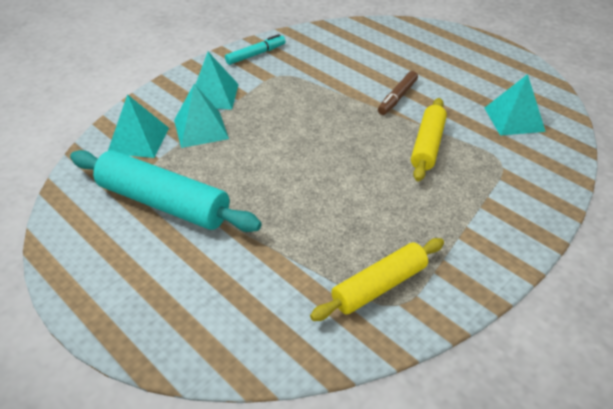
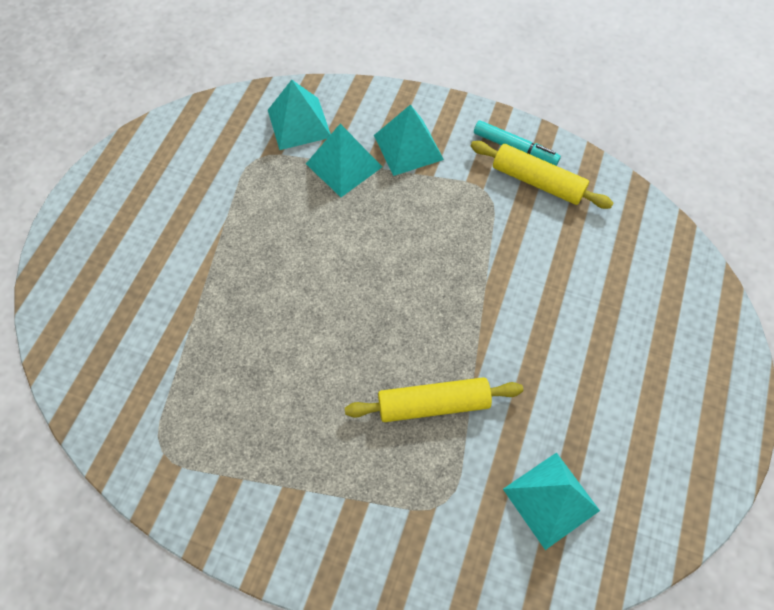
camera: 65 degrees right, 20 degrees up
turquoise rolling pin [70,150,262,232] -> none
yellow rolling pin [310,238,444,321] -> yellow rolling pin moved to [471,141,613,209]
brown marker [378,71,418,115] -> none

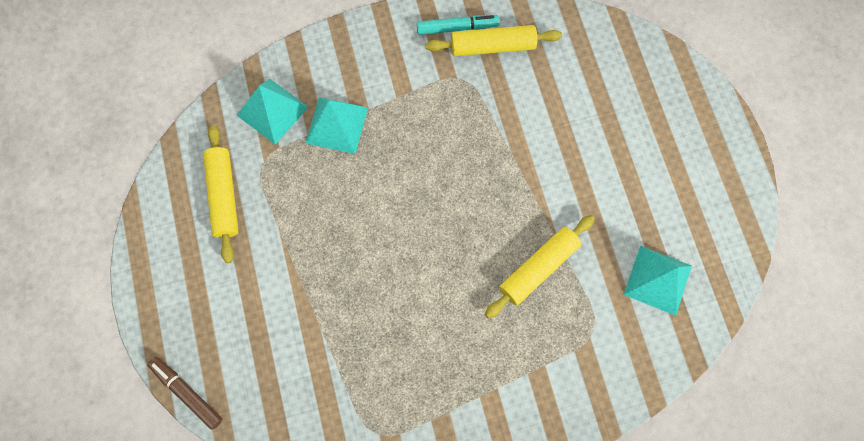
camera: 35 degrees left, 10 degrees up
turquoise pyramid [374,104,444,176] -> none
none -> brown marker [147,357,223,430]
none -> yellow rolling pin [203,125,239,263]

